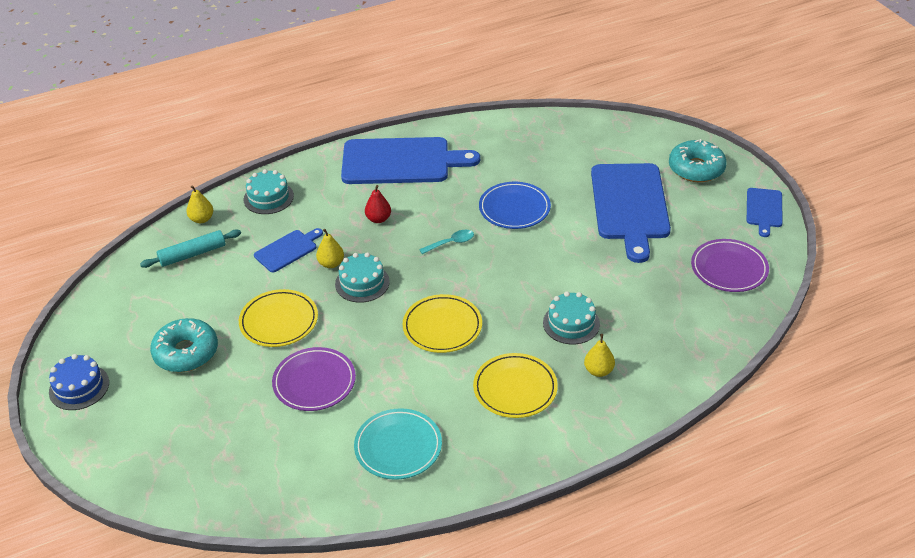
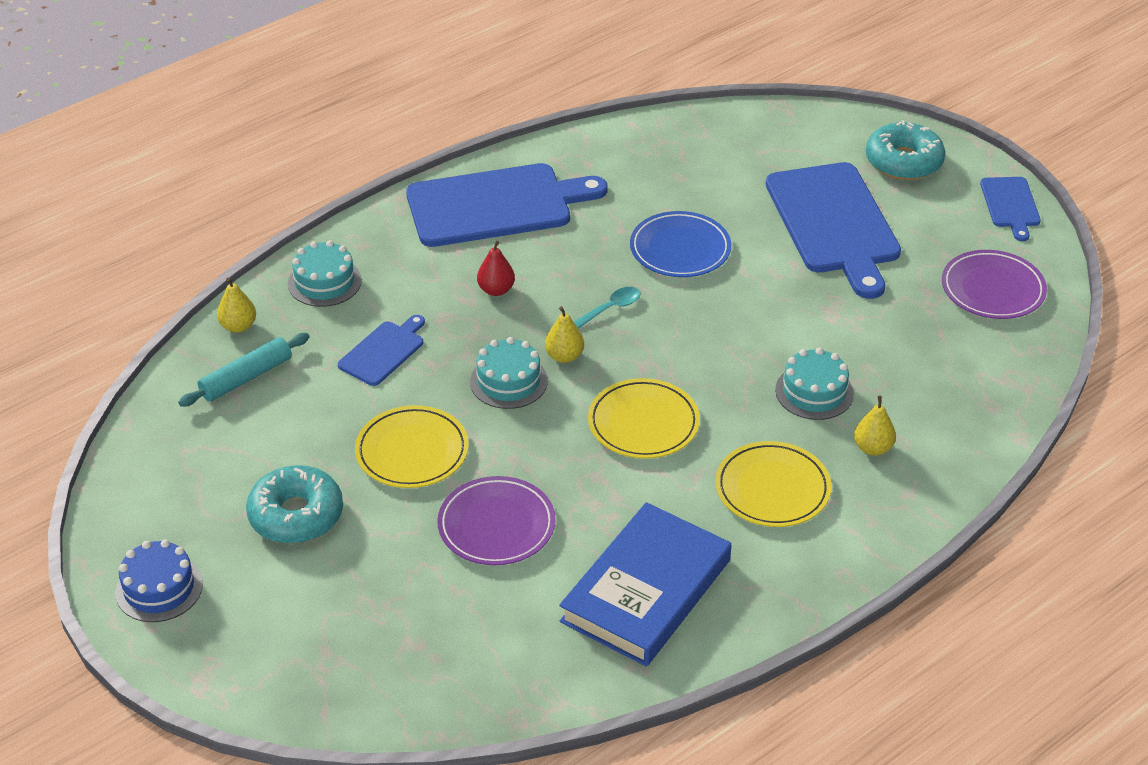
camera: 15 degrees left, 0 degrees up
yellow pear [316,229,344,268] -> yellow pear moved to [545,306,584,363]
turquoise plate [354,408,442,480] -> blue book [559,502,731,667]

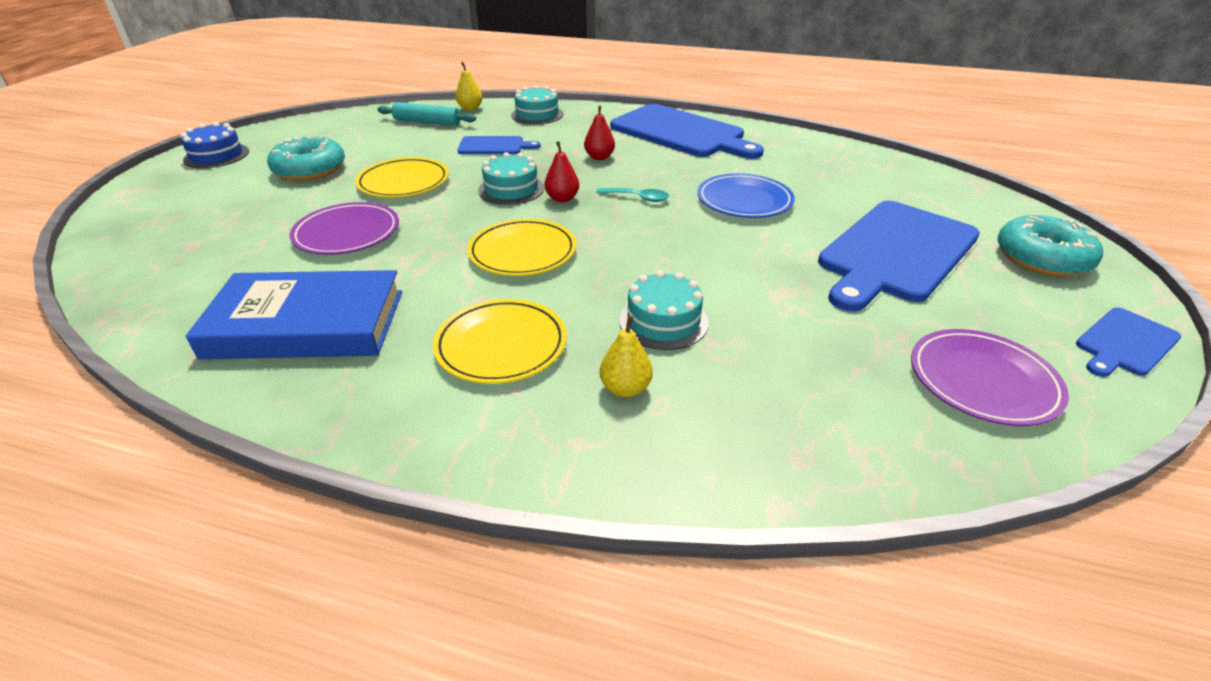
camera: 55 degrees right, 5 degrees down
yellow pear [545,306,584,363] -> red pear [544,141,579,202]

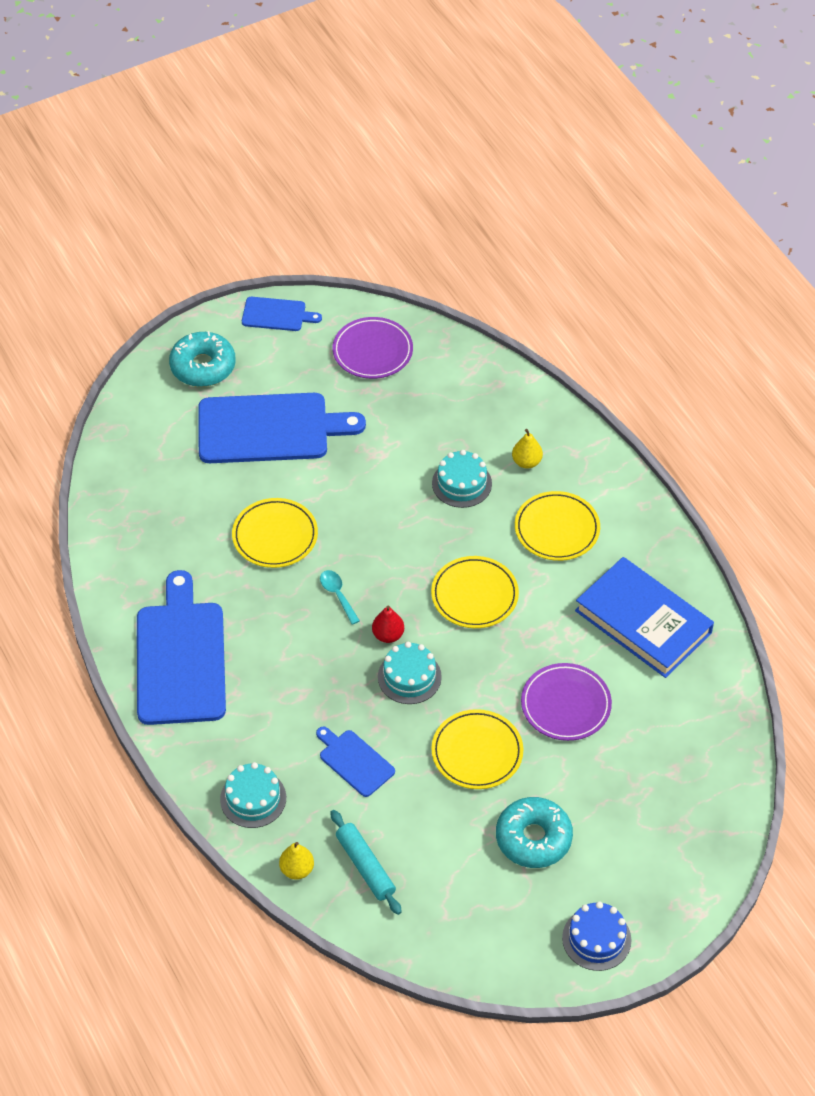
camera: 135 degrees left, 15 degrees up
red pear [584,105,615,160] -> none
blue plate [697,173,795,218] -> yellow plate [232,498,318,568]

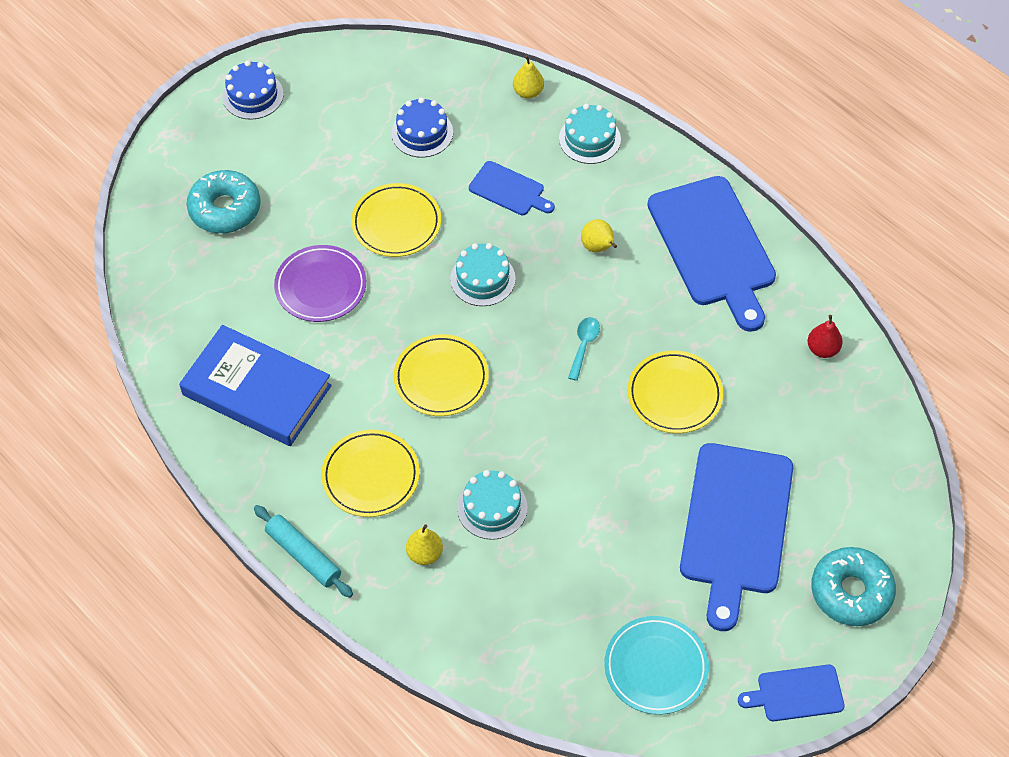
camera: 165 degrees right, 5 degrees up
blue cutting board [198,393,366,463] -> blue cutting board turned 60 degrees counterclockwise [680,443,793,631]
turquoise spoon [320,570,360,625] -> turquoise spoon turned 120 degrees counterclockwise [568,317,600,381]
turquoise rolling pin [330,810,402,915] -> turquoise rolling pin moved to [254,505,353,598]
purple plate [332,317,413,379] -> turquoise plate [604,616,709,715]
red pear [372,605,404,643] -> red pear moved to [808,315,843,358]
turquoise donut [496,797,573,868] -> turquoise donut moved to [187,170,261,233]
none -> blue cake [391,97,453,158]
none -> yellow pear [581,219,617,253]

